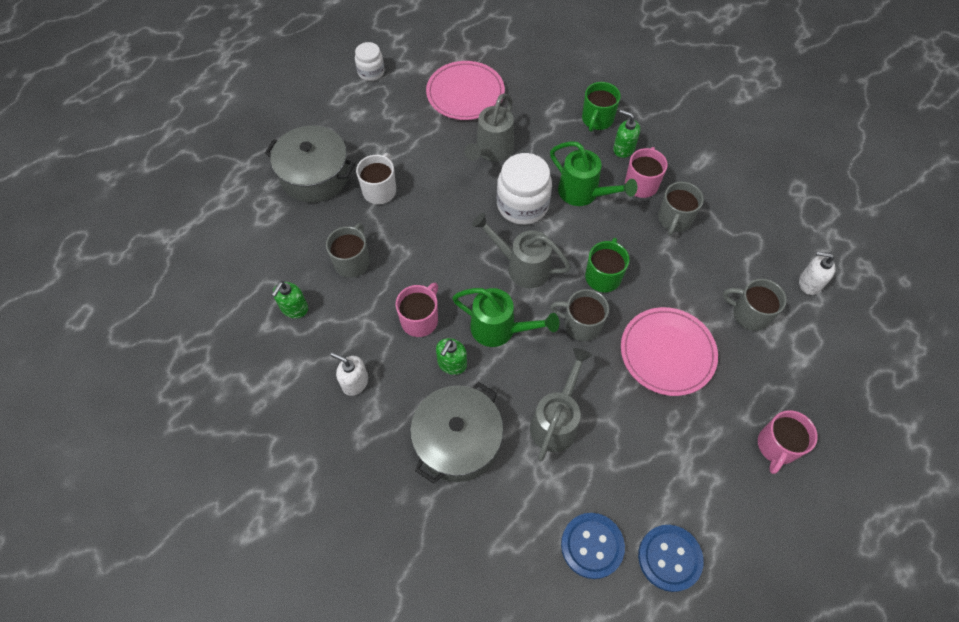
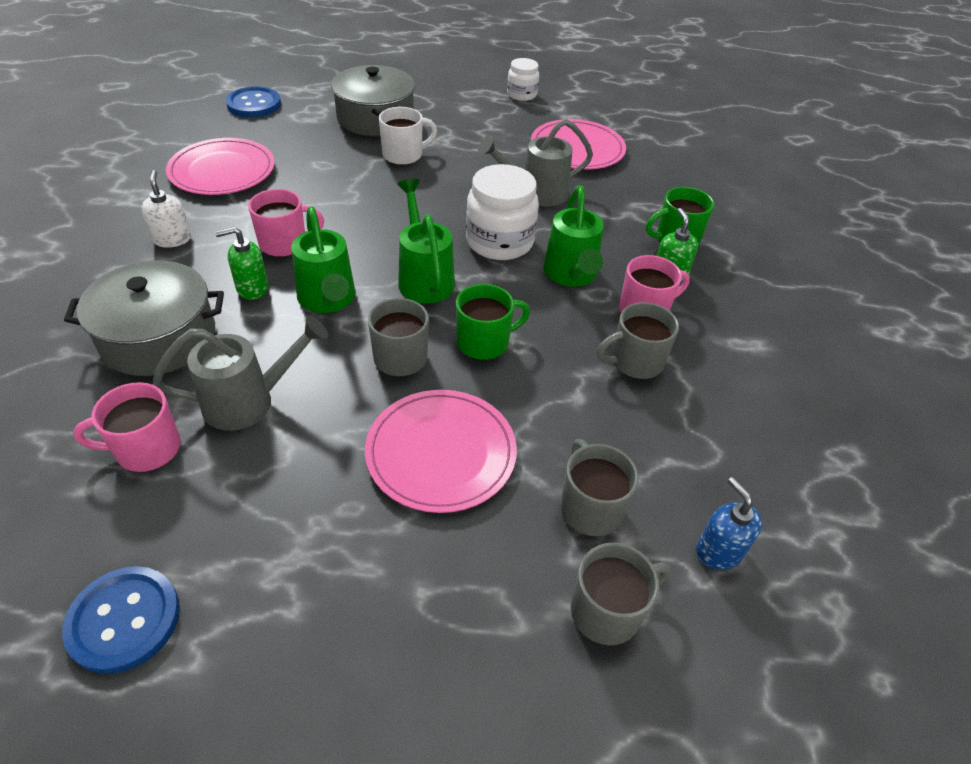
camera: 45 degrees right, 15 degrees down
green soap dispenser [272,281,308,318] -> pink plate [166,138,275,195]
grey mug [326,223,370,278] -> grey mug moved to [571,543,671,645]
grey watering can [472,213,571,288] -> green watering can [397,178,455,304]
blue button [561,513,625,579] -> blue button moved to [226,86,281,117]
pink mug [758,410,818,474] -> pink mug moved to [73,382,181,472]
white soap dispenser [799,251,836,295] -> blue soap dispenser [696,477,762,570]

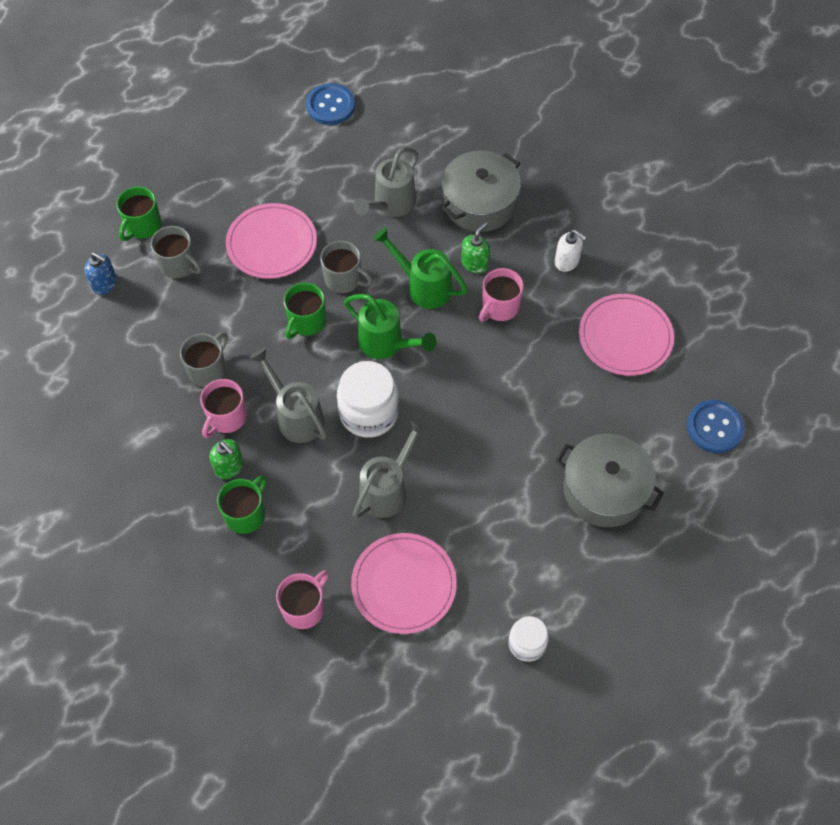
camera: 145 degrees right, 15 degrees up
pink mug [73,382,181,472] -> pink mug moved to [276,570,329,629]
white mug [379,107,437,165] -> none
green watering can [543,186,604,287] -> grey watering can [250,348,327,443]
grey mug [571,543,671,645] -> green mug [116,187,162,241]

